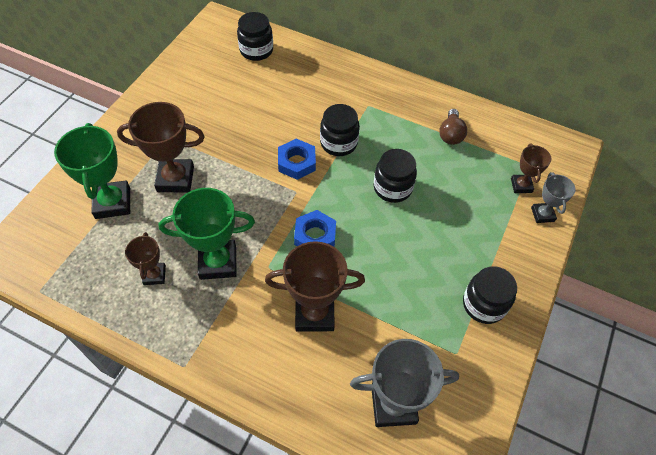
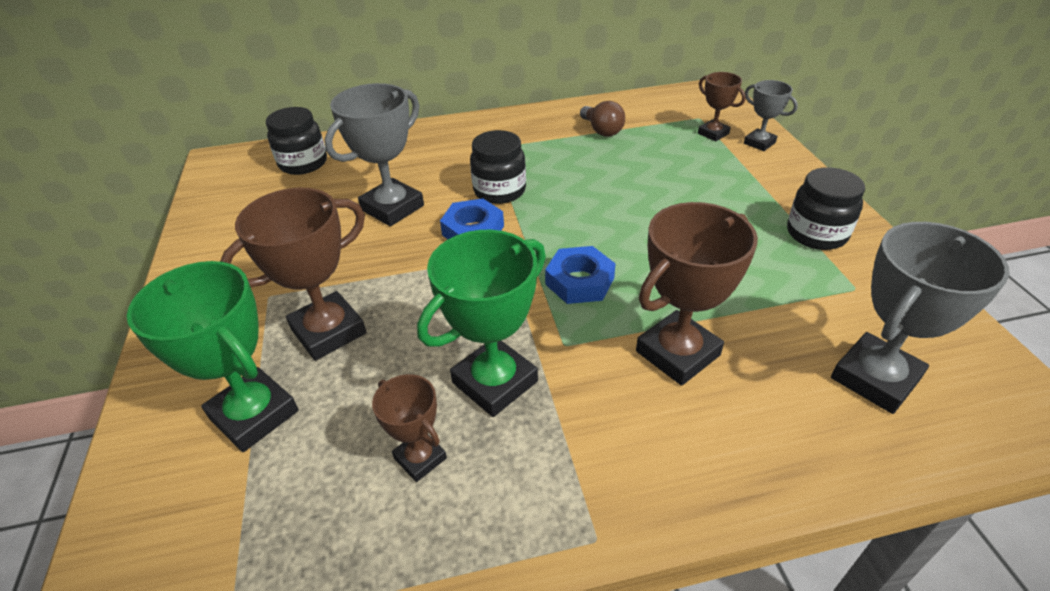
camera: 35 degrees left, 15 degrees down
black jar [374,149,417,203] -> none
none -> grey trophy [324,83,424,226]

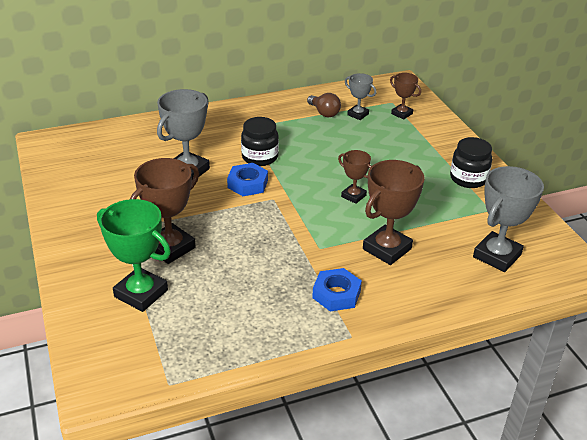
camera: 10 degrees left, 5 degrees down
black jar [266,107,327,175] -> none
brown trophy [372,374,447,482] -> brown trophy moved to [338,150,371,204]
green trophy [417,230,546,417] -> none
blue nut [545,246,616,304] -> blue nut moved to [312,268,362,311]
grey trophy [744,80,798,151] -> grey trophy moved to [345,73,377,120]

